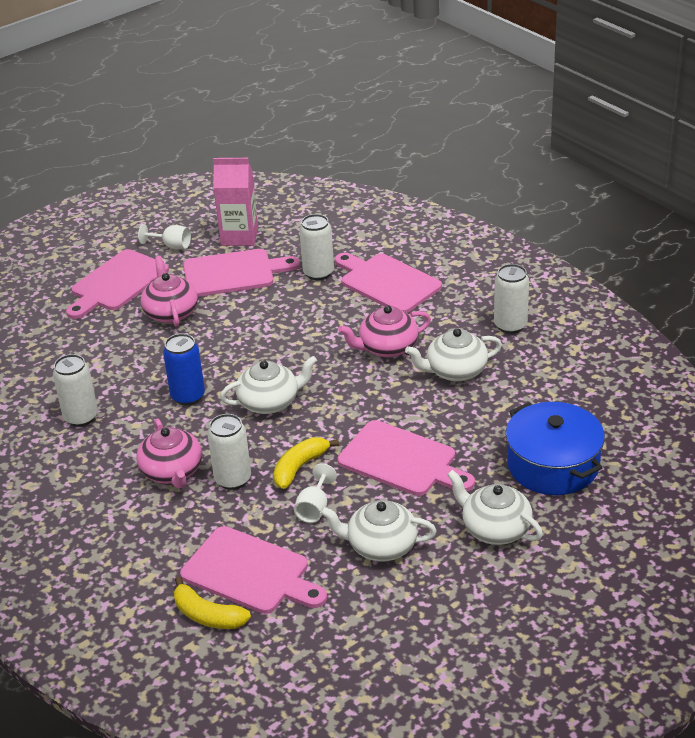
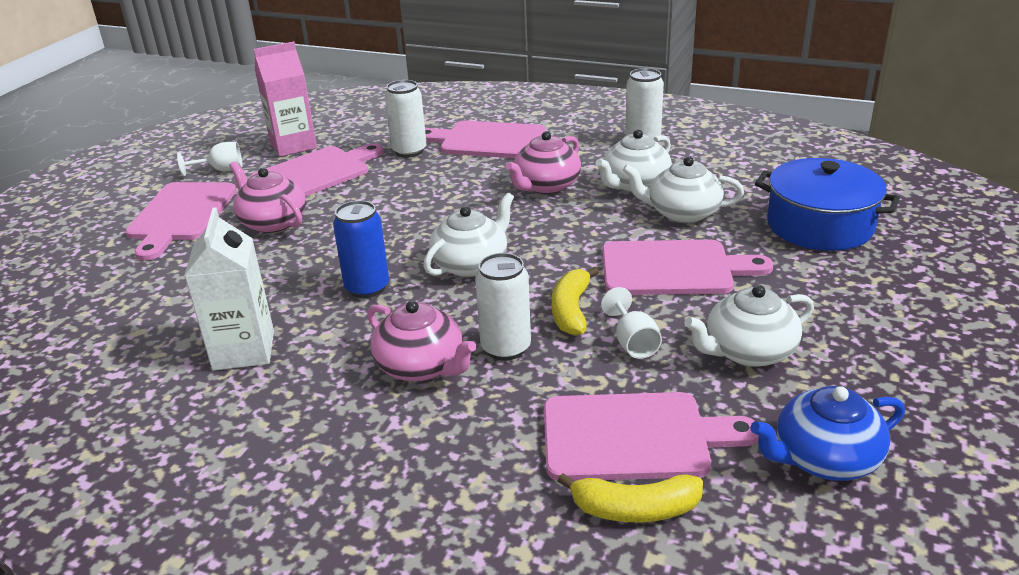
camera: 30 degrees left, 5 degrees down
white can [53,354,98,427] -> white carton [184,207,274,371]
white teapot [447,470,543,545] -> white teapot moved to [622,156,744,223]
none -> blue teapot [750,386,905,481]

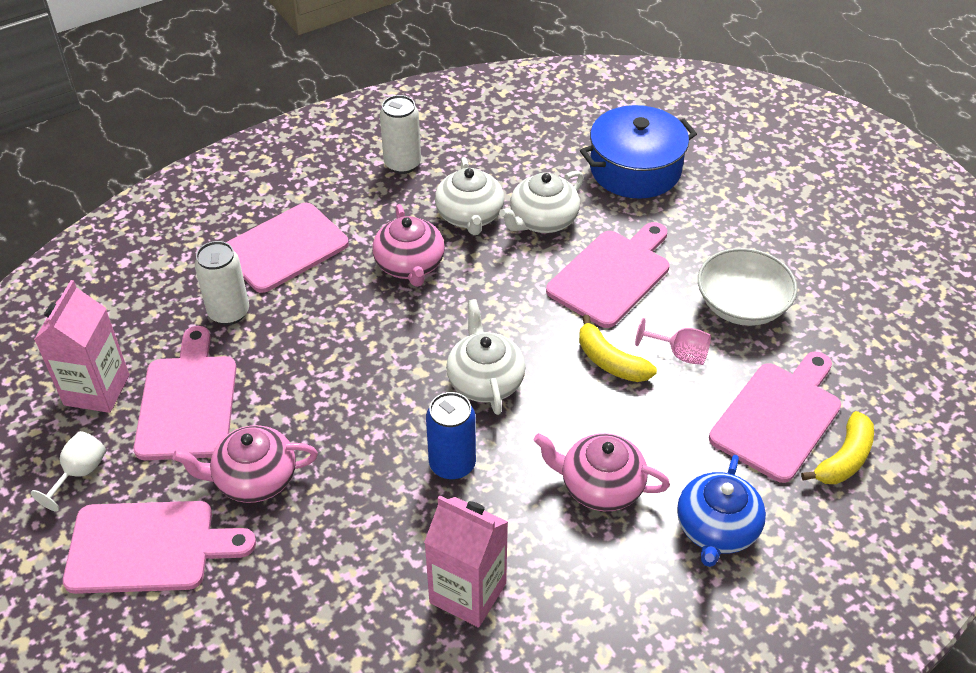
camera: 55 degrees left, 15 degrees up
pink cutting board [125,182,237,261] -> pink cutting board turned 45 degrees counterclockwise [63,501,256,594]
white carton [184,207,274,371] -> pink carton [424,495,508,628]
pink teapot [367,300,477,382] -> pink teapot turned 150 degrees counterclockwise [534,433,670,511]
white can [475,253,531,361] -> none
white goblet [601,287,662,359] -> pink goblet [635,318,711,365]
white teapot [684,285,814,367] -> white bowl [698,248,798,326]
blue teapot [750,386,905,481] -> blue teapot moved to [677,455,766,567]

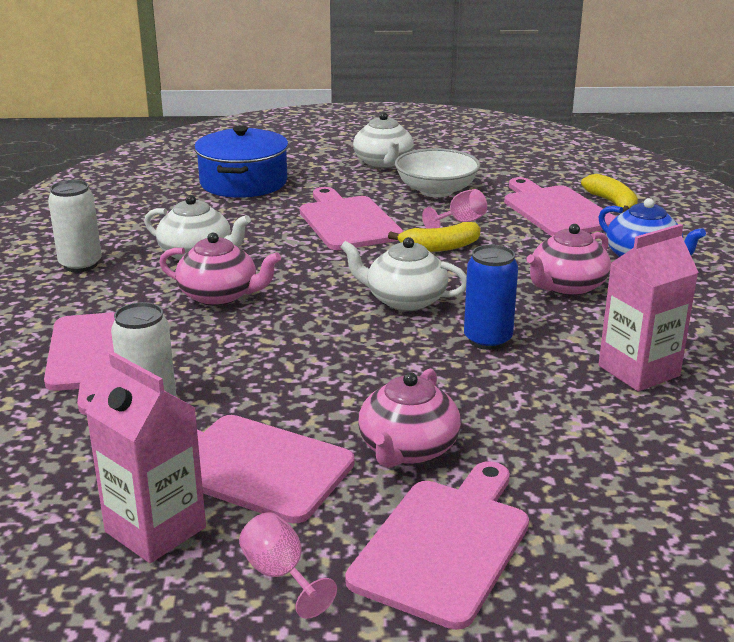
camera: 60 degrees left, 20 degrees down
white goblet [31,431,106,512] -> pink goblet [239,512,337,619]
white teapot [499,171,584,233] -> white teapot moved to [353,112,414,169]

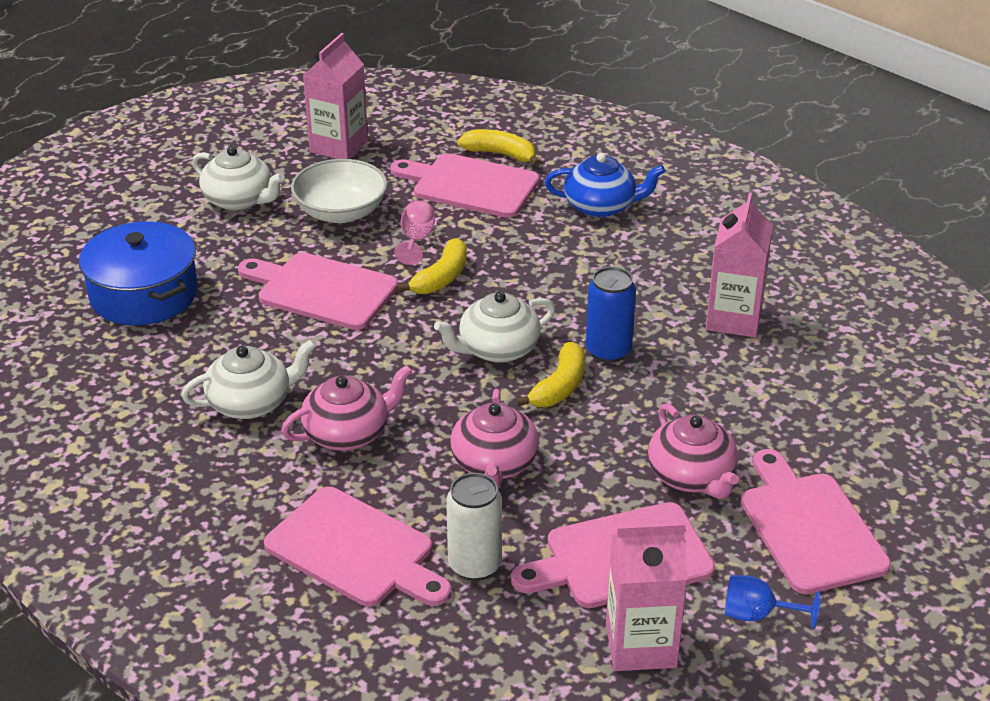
camera: 45 degrees left, 10 degrees up
white can [48,180,102,272] -> none
pink goblet [239,512,337,619] -> blue goblet [725,575,820,629]
pink teapot [526,224,611,296] -> pink teapot moved to [450,389,539,487]
none -> pink carton [303,33,368,159]
none -> yellow banana [515,342,585,407]

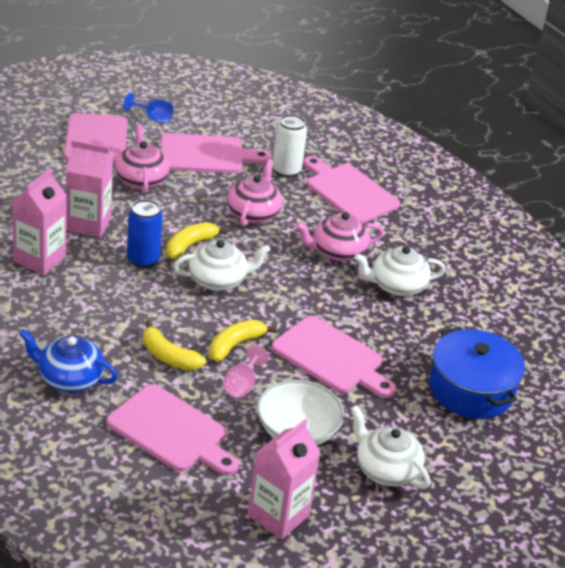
camera: 170 degrees left, 0 degrees up
yellow banana [458,129,540,166] -> yellow banana moved to [143,321,206,371]
pink carton [606,522,687,671] -> pink carton moved to [66,140,113,238]

